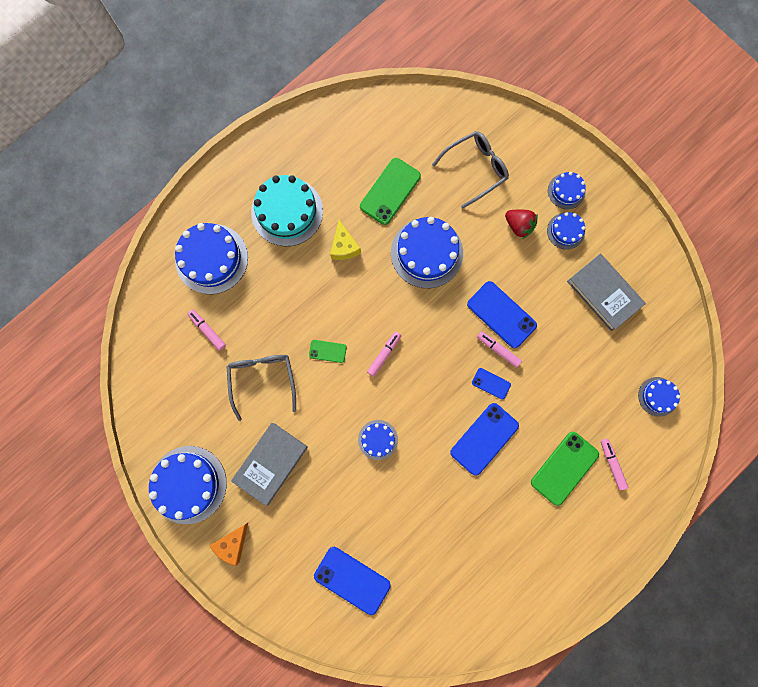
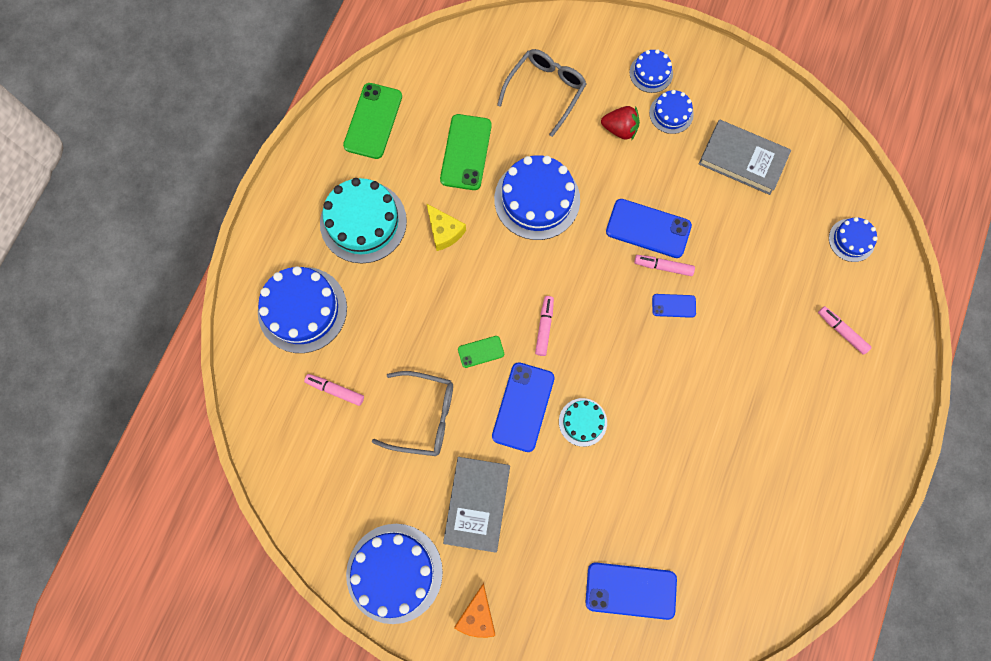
camera: 25 degrees left, 5 degrees down
grey glasses [226,355,296,421] -> grey glasses turned 135 degrees clockwise [372,371,453,456]
blue cake [358,420,398,460] -> turquoise cake [559,398,607,447]
blue phone [450,403,519,476] -> blue phone moved to [492,362,555,452]
green phone [531,432,599,506] -> green phone moved to [343,83,402,159]

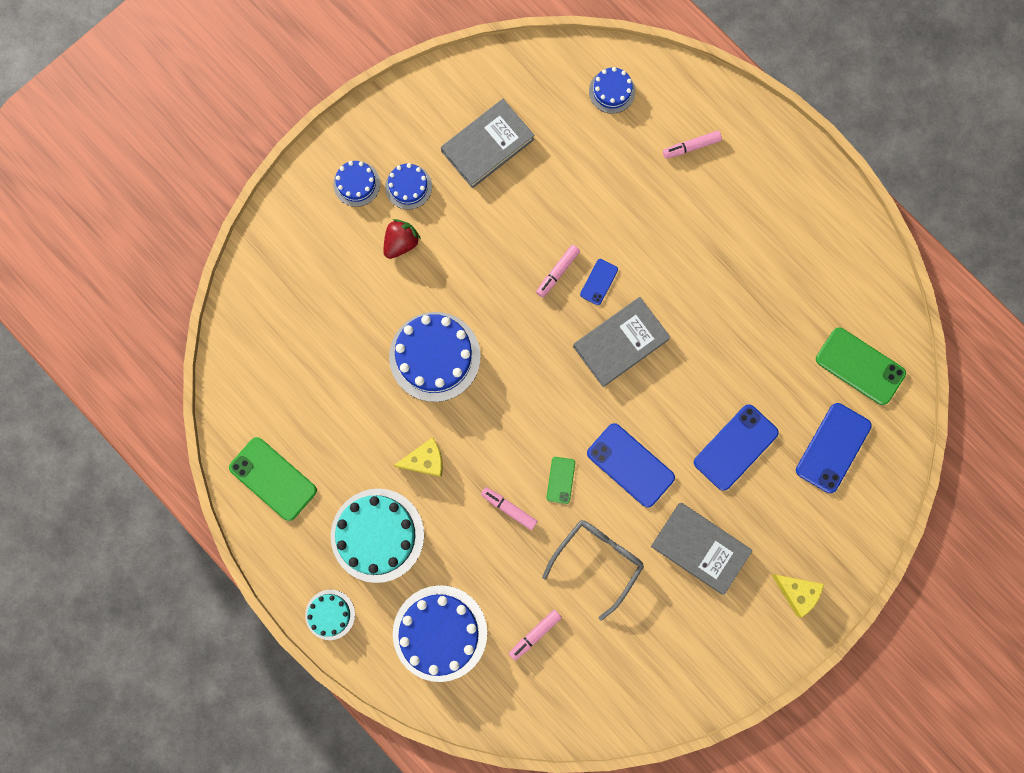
camera: 65 degrees left, 5 degrees up
blue cake [346,524,443,624] -> none
green phone [440,114,492,190] -> green phone moved to [816,327,906,405]
orange cheese [454,583,495,638] -> yellow cheese [771,574,824,617]
grey glasses [497,49,586,137] -> none
pink marker [535,296,554,356] -> pink marker moved to [481,487,538,530]
turquoise cake [559,398,607,447] -> turquoise cake moved to [305,590,355,640]
blue phone [606,199,692,258] -> blue phone moved to [694,404,779,491]
none -> grey book [573,297,671,387]

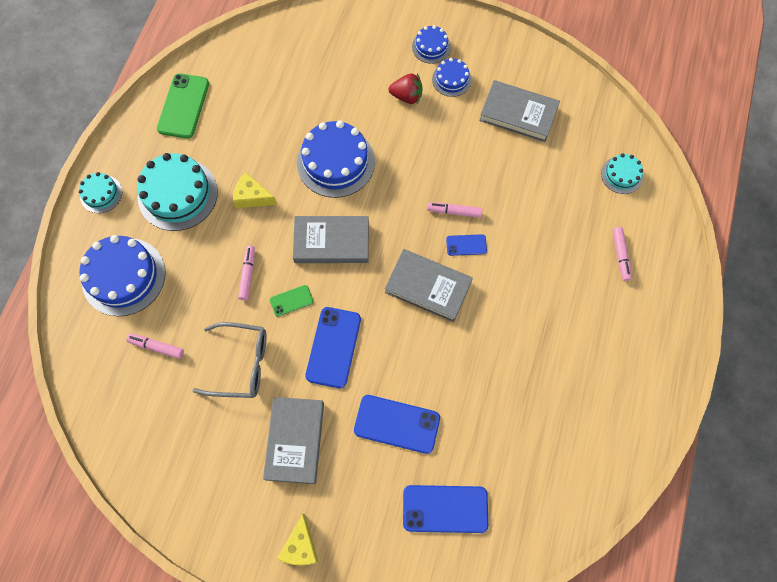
camera: 60 degrees right, 10 degrees down
yellow cheese [394,438,443,477] -> yellow cheese turned 150 degrees clockwise [233,172,277,208]
blue cake [589,67,635,114] -> turquoise cake [601,153,643,194]
pink marker [663,131,722,159] -> pink marker turned 135 degrees counterclockwise [613,227,632,281]
green phone [816,327,906,405] -> none
none -> grey book [293,216,369,263]

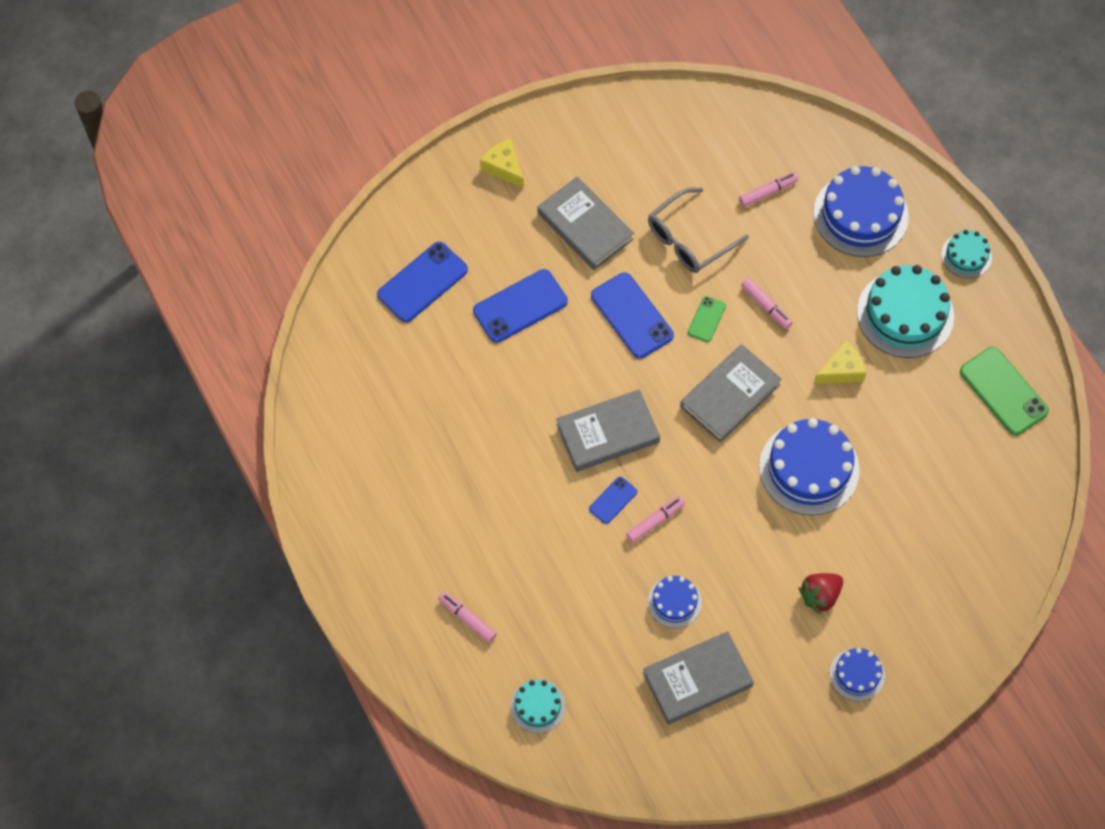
camera: 135 degrees right, 5 degrees down
blue cake [432,58,472,97] -> blue cake moved to [648,576,702,628]

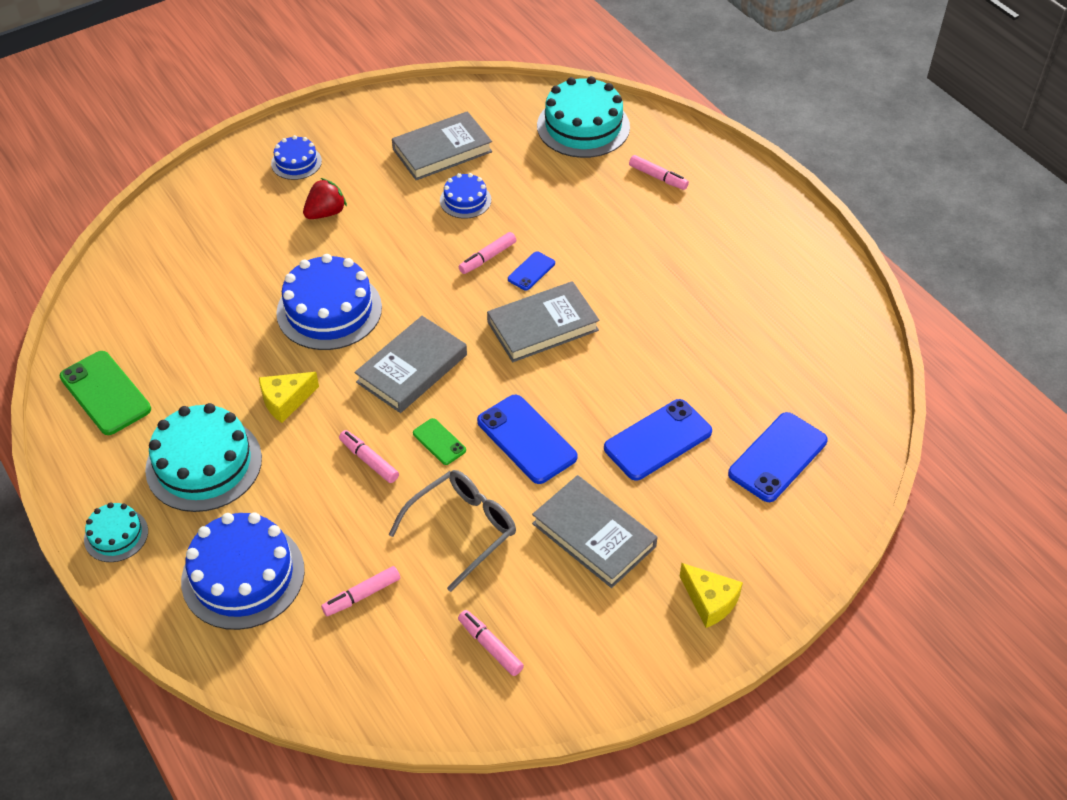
camera: 175 degrees right, 15 degrees down
turquoise cake [510,679,566,733] -> turquoise cake [537,76,630,158], size x1.90
green phone [688,296,726,342] -> green phone turned 60 degrees counterclockwise [413,418,466,465]
none -> pink marker [458,610,524,676]

